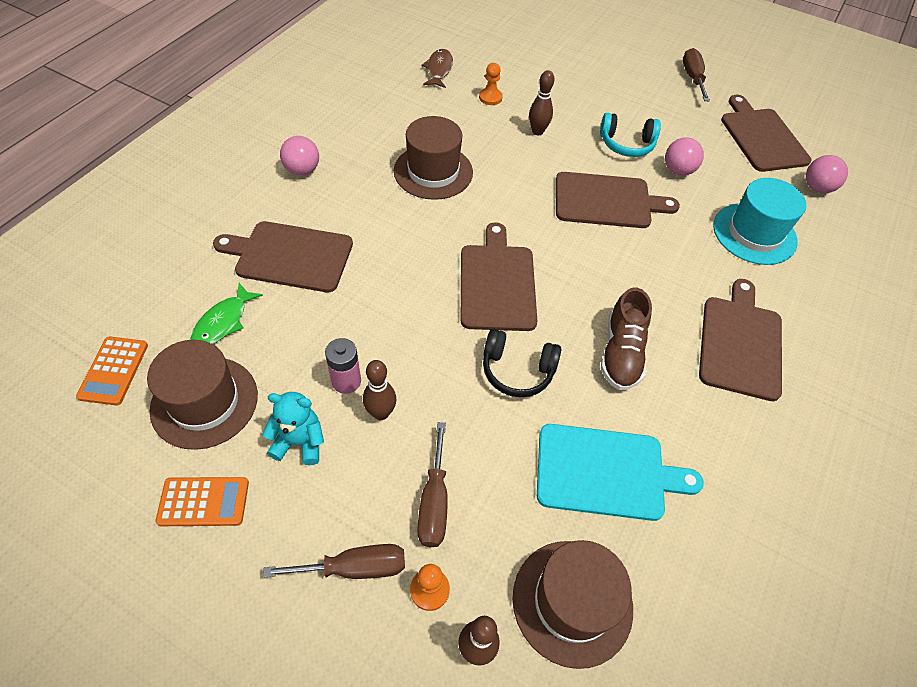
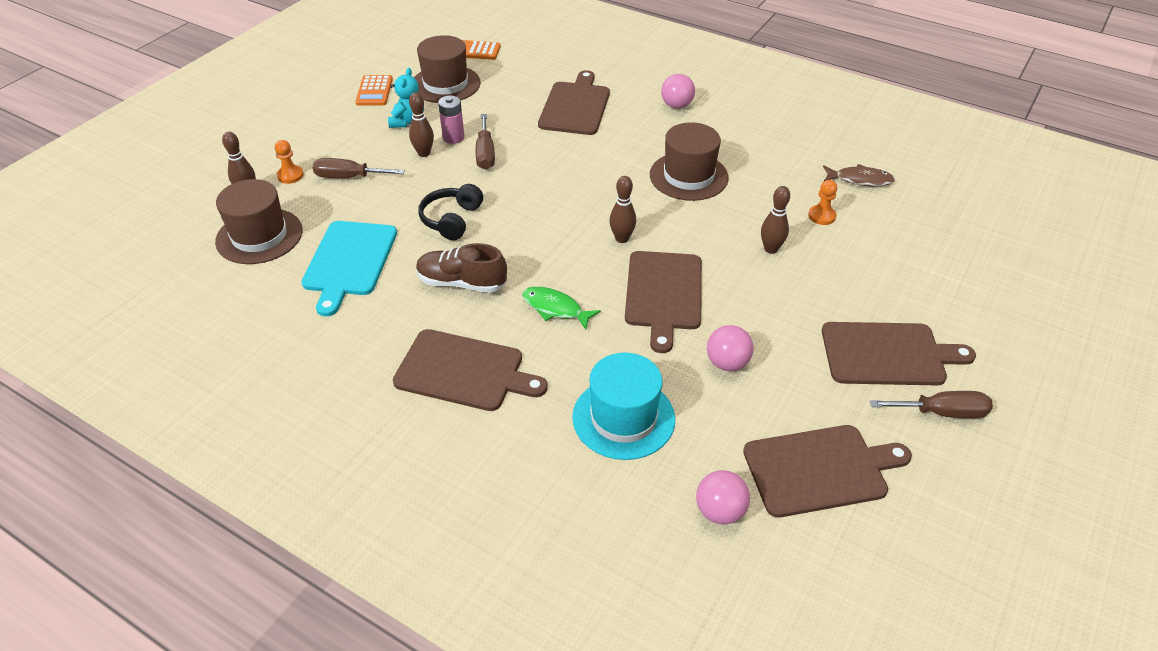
camera: 95 degrees right, 10 degrees down
green fish [191,283,263,344] -> green fish moved to [522,286,601,330]
brown screwdriver [263,544,405,579] -> brown screwdriver moved to [476,114,495,170]
brown cutting board [461,222,537,331] -> brown cutting board moved to [822,322,976,386]
turquoise headphones [600,113,661,157] -> none
none -> brown bowling pin [609,176,636,243]

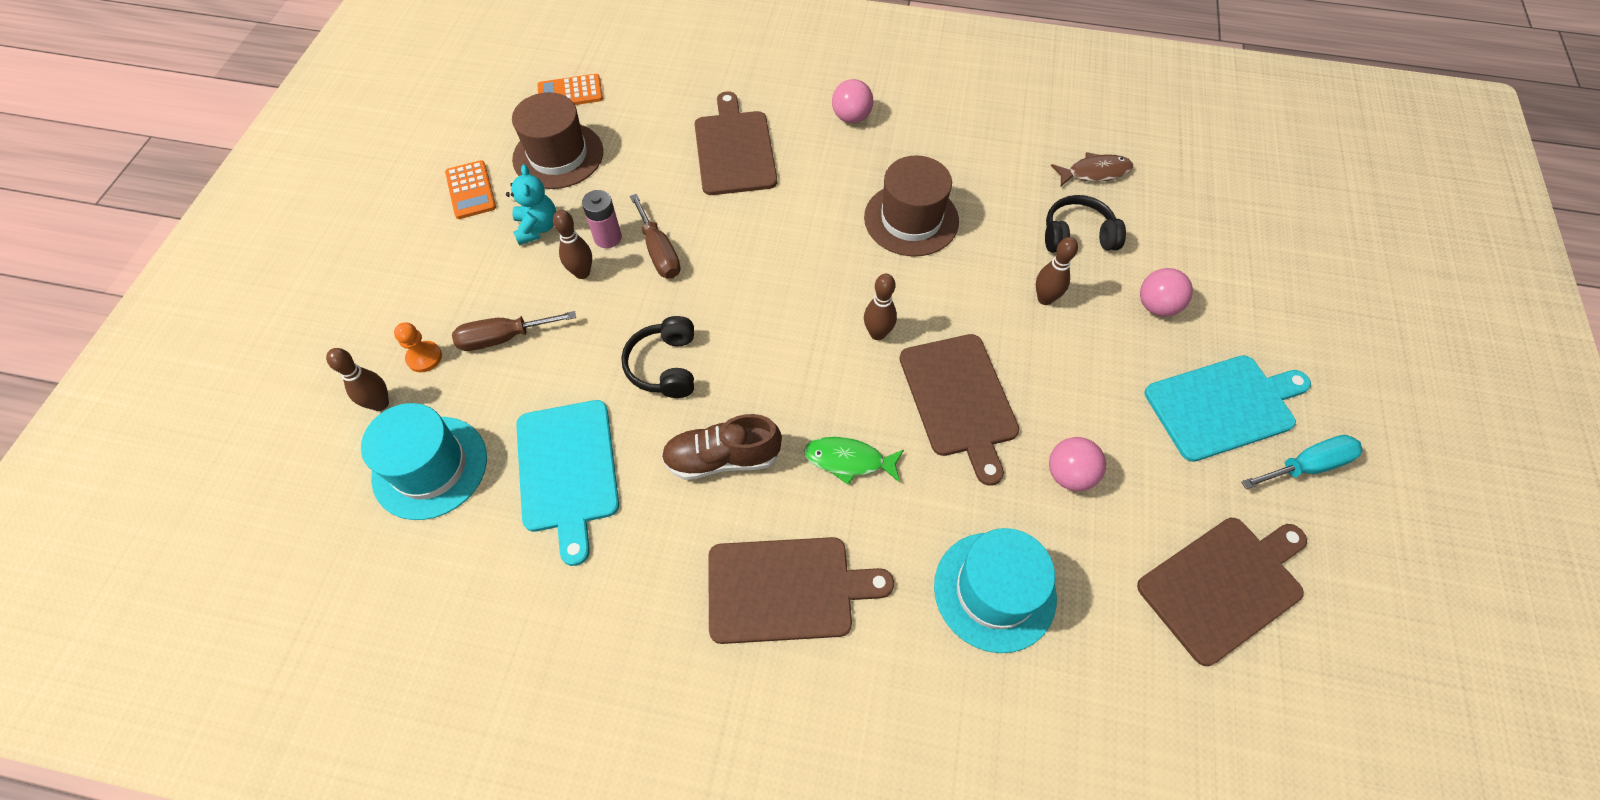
camera: 20 degrees left, 15 degrees up
brown hat [215,179,303,264] -> turquoise hat [361,403,487,520]
pink ball [696,470,750,524] -> pink ball moved to [1140,268,1193,317]
orange pawn [808,180,837,225] -> black headphones [1045,195,1126,253]
brown cutting board [822,322,976,386] -> turquoise cutting board [1145,355,1311,462]
brown screwdriver [870,391,993,418] -> turquoise screwdriver [1241,435,1362,489]

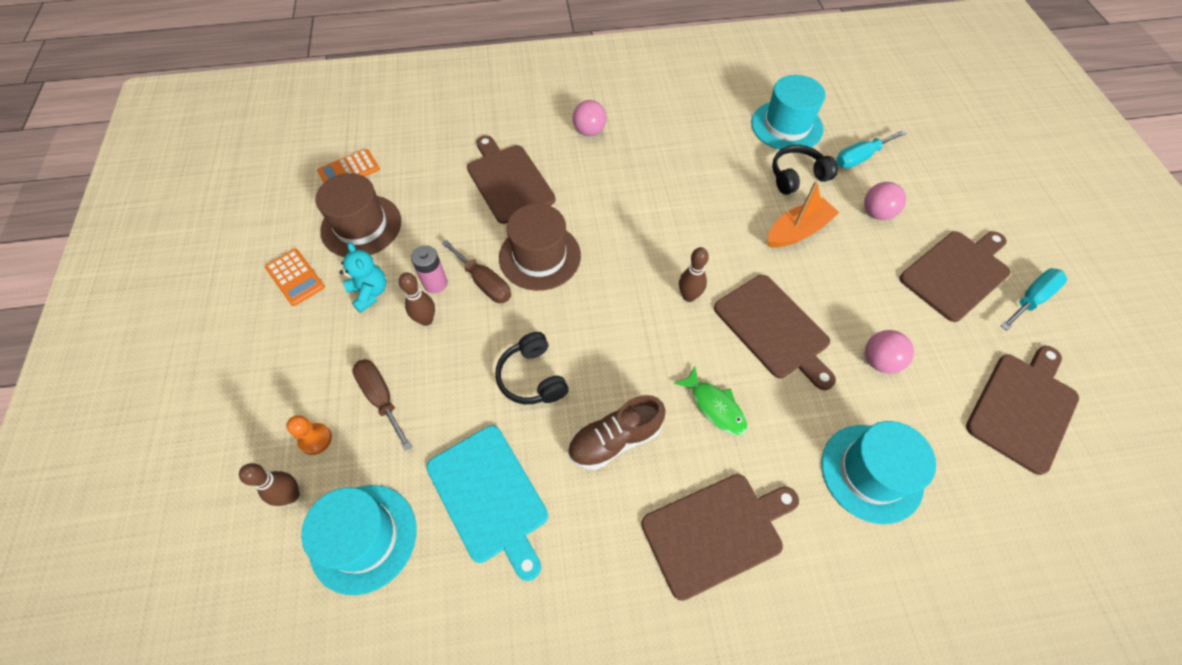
camera: 20 degrees left, 0 degrees up
brown screwdriver [452,311,576,351] -> brown screwdriver turned 90 degrees clockwise [352,359,412,451]
green fish [804,437,904,485] -> green fish turned 120 degrees counterclockwise [674,366,747,436]
brown hat [864,155,959,257] -> brown hat moved to [499,203,581,291]
brown bowling pin [1036,237,1078,305] -> orange boat [768,181,840,248]
brown fish [1051,152,1133,186] -> turquoise hat [751,75,826,150]
turquoise cutting board [1145,355,1311,462] -> brown cutting board [899,231,1011,322]
none -> turquoise screwdriver [836,130,907,168]

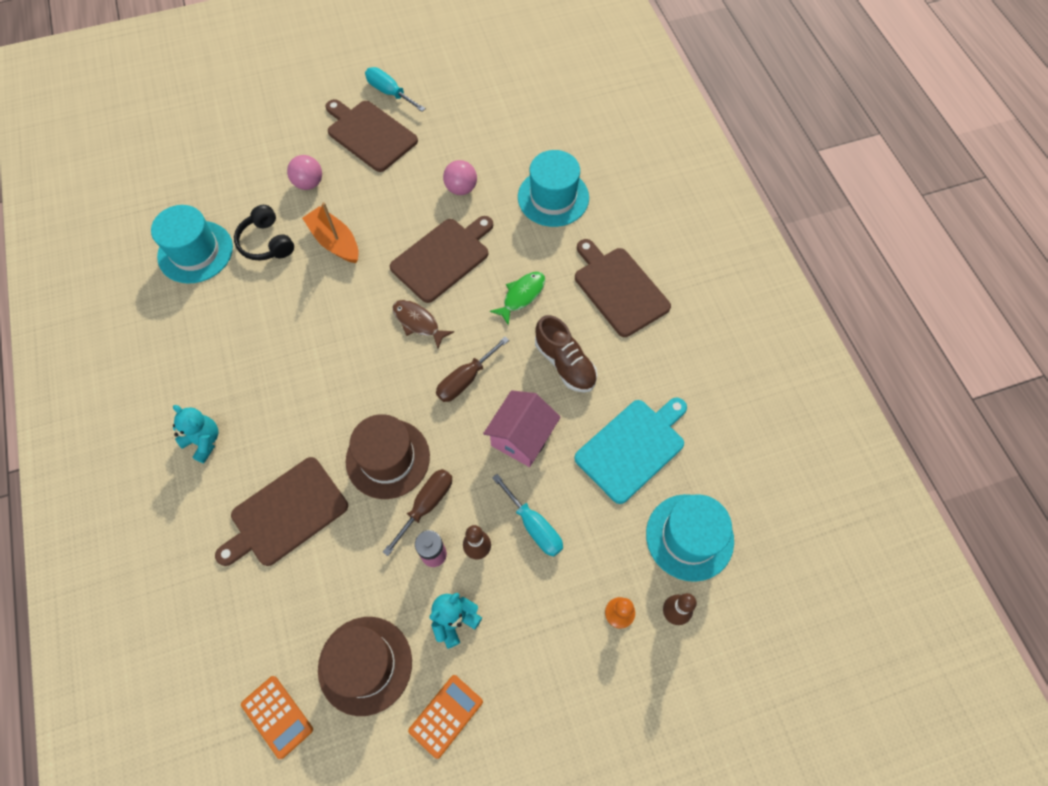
camera: 100 degrees left, 5 degrees up
brown screwdriver [352,359,412,451] -> brown screwdriver moved to [436,337,509,402]
black headphones [495,332,569,404] -> pink house [483,390,561,467]
pink ball [573,100,607,136] -> turquoise teddy bear [173,405,218,463]
brown bowling pin [679,247,709,302] -> brown fish [392,300,454,348]
turquoise screwdriver [836,130,907,168] -> turquoise screwdriver moved to [492,474,563,557]
brown cutting board [966,346,1079,475] -> none

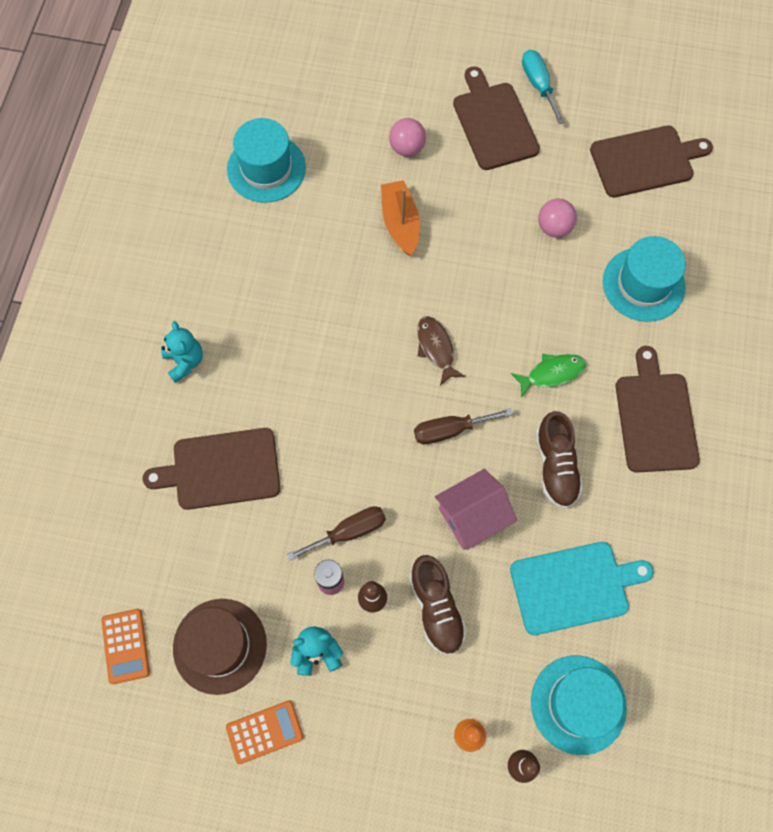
camera: 30 degrees right, 5 degrees up
black headphones [234,205,294,261] -> none
brown hat [346,414,430,499] -> none
brown cutting board [390,216,493,303] -> brown cutting board moved to [590,125,713,198]
turquoise screwdriver [492,474,563,557] -> brown shoe [409,555,467,655]

